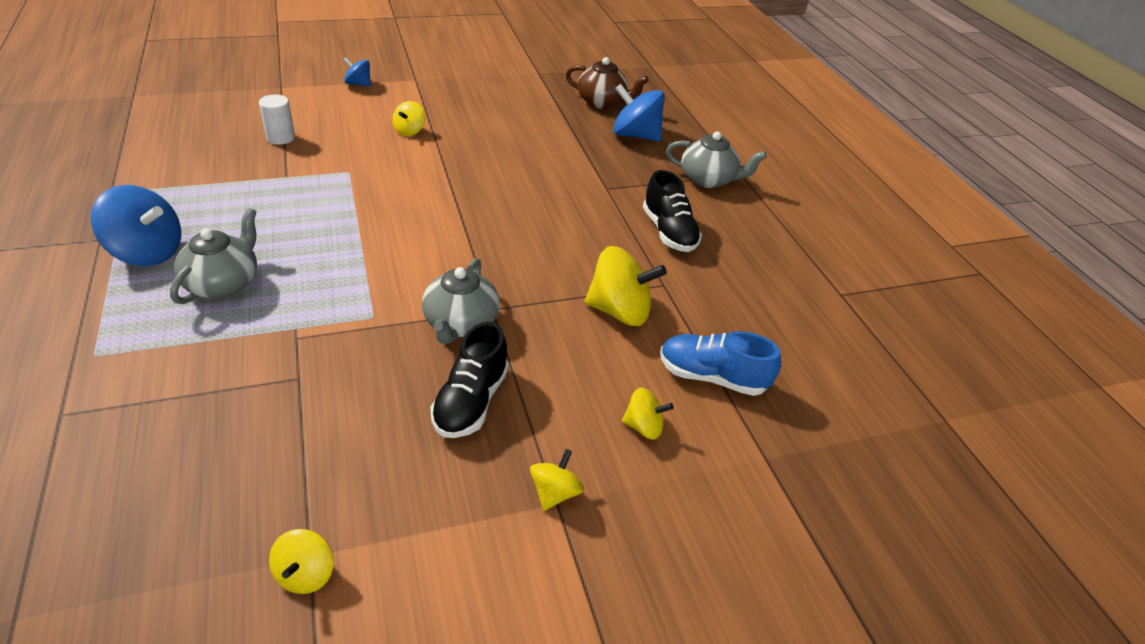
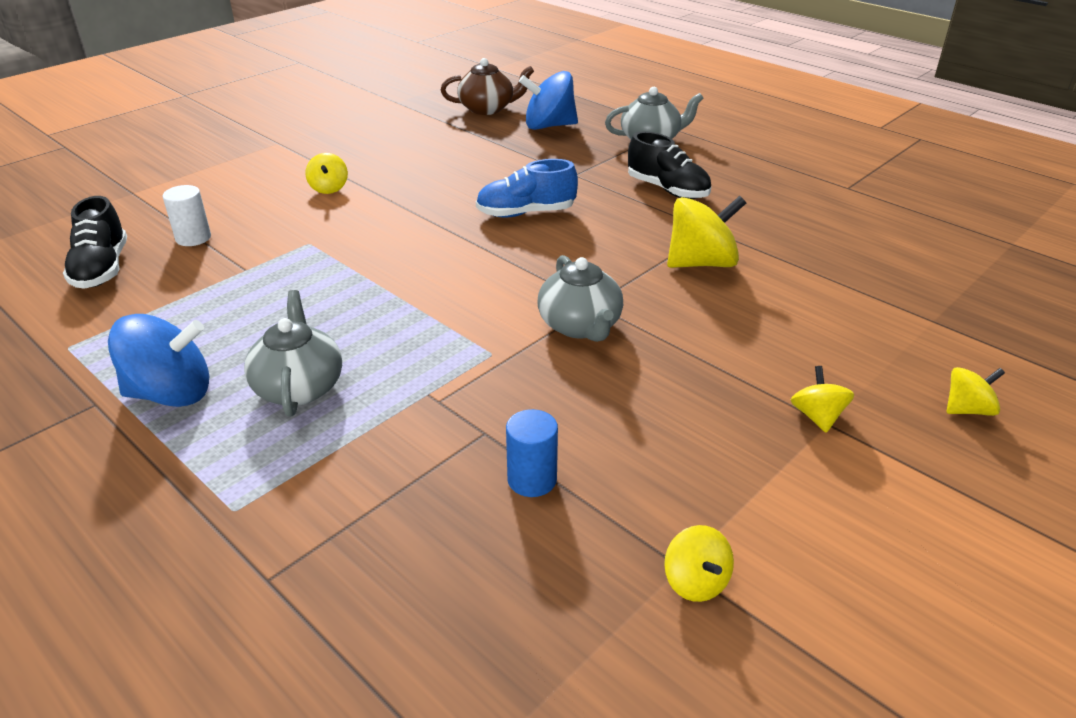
camera: 25 degrees left, 5 degrees down
blue spinning top [343,57,371,87] -> none
black shoe [430,322,509,438] -> black shoe moved to [63,196,127,289]
yellow spinning top [622,388,674,440] -> yellow spinning top moved to [947,367,1005,416]
blue shoe [660,331,781,396] -> blue shoe moved to [476,159,578,218]
none -> blue cylinder [506,409,558,497]

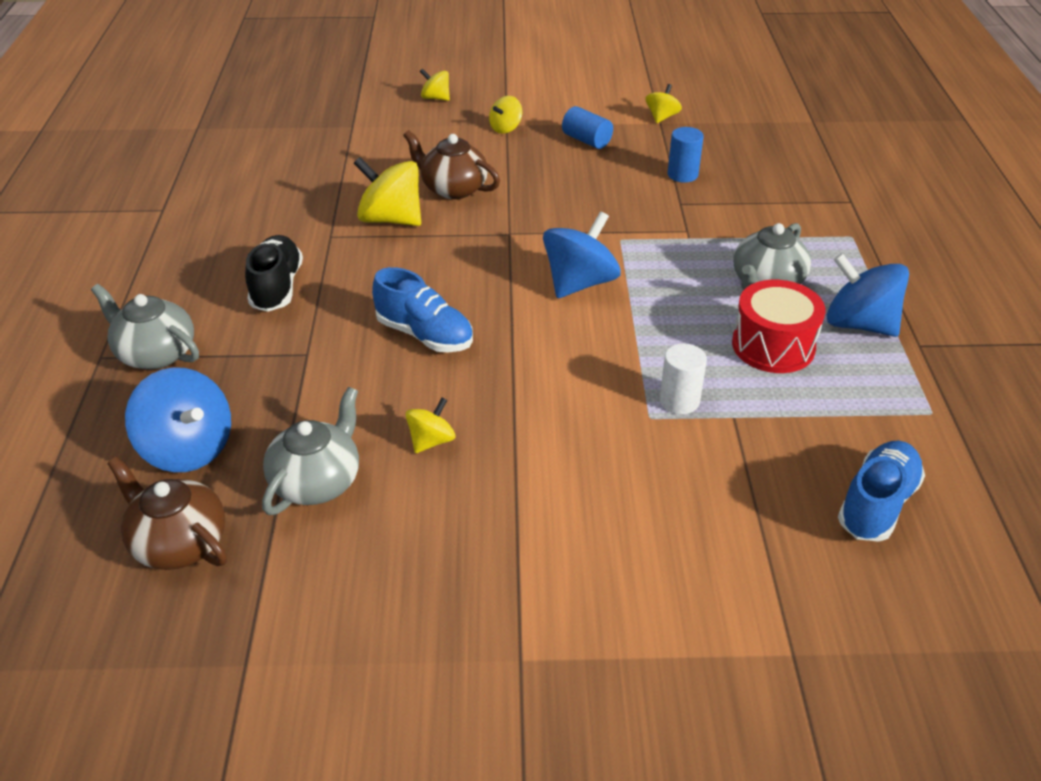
camera: 135 degrees left, 5 degrees up
black shoe [63,196,127,289] -> blue shoe [838,441,925,542]
white cylinder [162,185,211,246] -> white cylinder moved to [660,343,707,414]
yellow spinning top [305,153,348,194] -> yellow spinning top moved to [405,398,455,453]
grey teapot [537,255,623,342] -> grey teapot moved to [262,387,359,515]
none -> brown teapot [403,130,500,199]
none -> blue spinning top [543,211,621,298]
none -> blue cylinder [562,106,613,149]
none -> red drum [732,280,826,373]

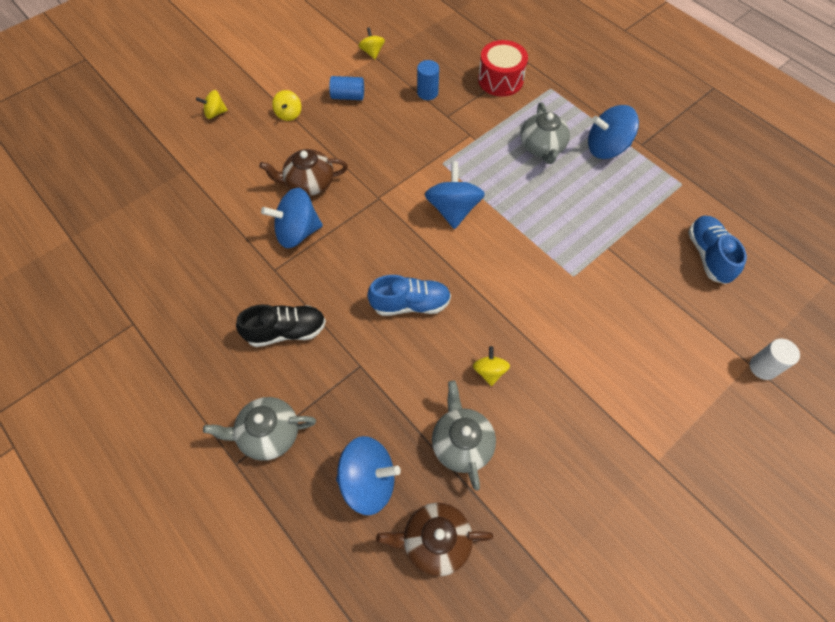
camera: 40 degrees left, 20 degrees up
black shoe [245,235,303,312] -> black shoe turned 120 degrees clockwise [236,304,326,347]
yellow spinning top [354,157,421,226] -> blue spinning top [261,188,323,248]
white cylinder [660,343,707,414] -> white cylinder moved to [750,339,800,380]
red drum [732,280,826,373] -> red drum moved to [478,40,528,96]

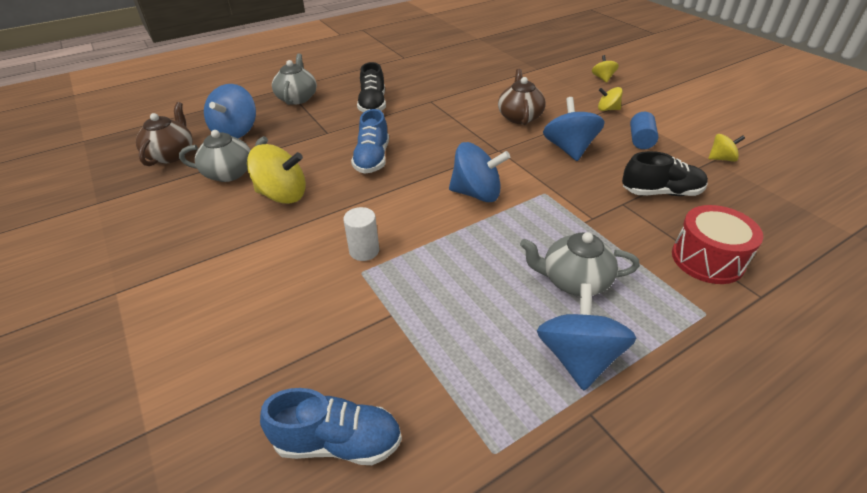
camera: 100 degrees right, 20 degrees down
blue spinning top [261,188,323,248] -> blue spinning top moved to [543,97,605,161]
blue cylinder [417,60,439,100] -> black shoe [622,151,708,196]
yellow spinning top [473,346,510,386] -> yellow spinning top [247,144,306,204], size x1.84
white cylinder [750,339,800,380] -> white cylinder moved to [343,207,379,261]

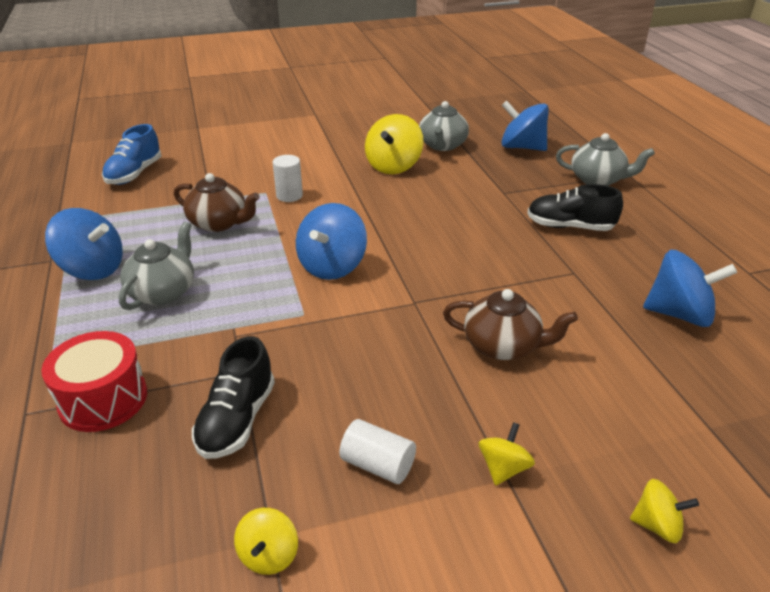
camera: 105 degrees right, 5 degrees down
brown teapot [136,102,193,166] -> brown teapot moved to [174,173,260,232]
blue shoe [351,109,389,174] -> none
blue spinning top [543,97,605,161] -> blue spinning top moved to [643,250,737,327]
blue cylinder [630,112,658,149] -> white cylinder [339,419,416,484]

